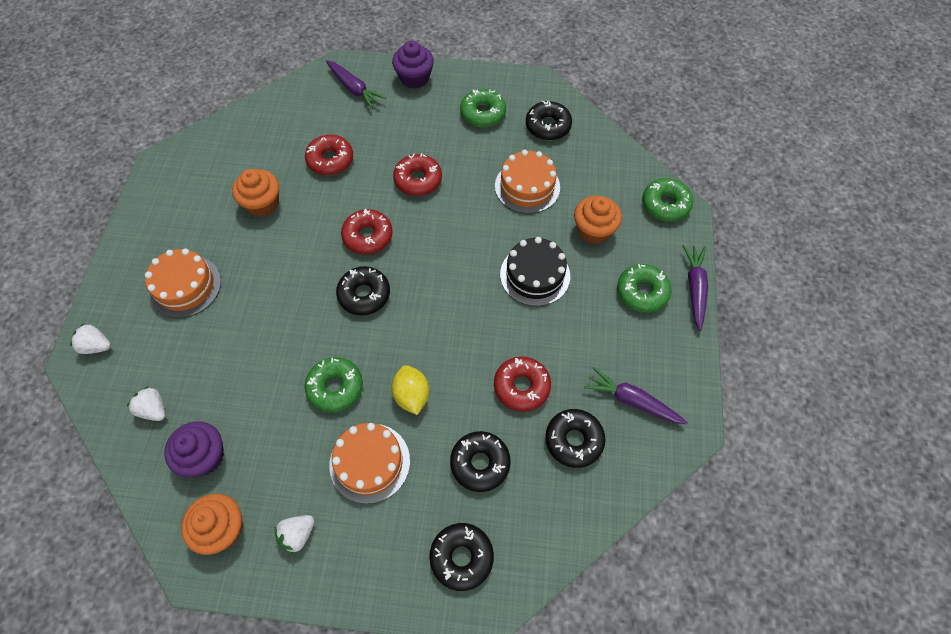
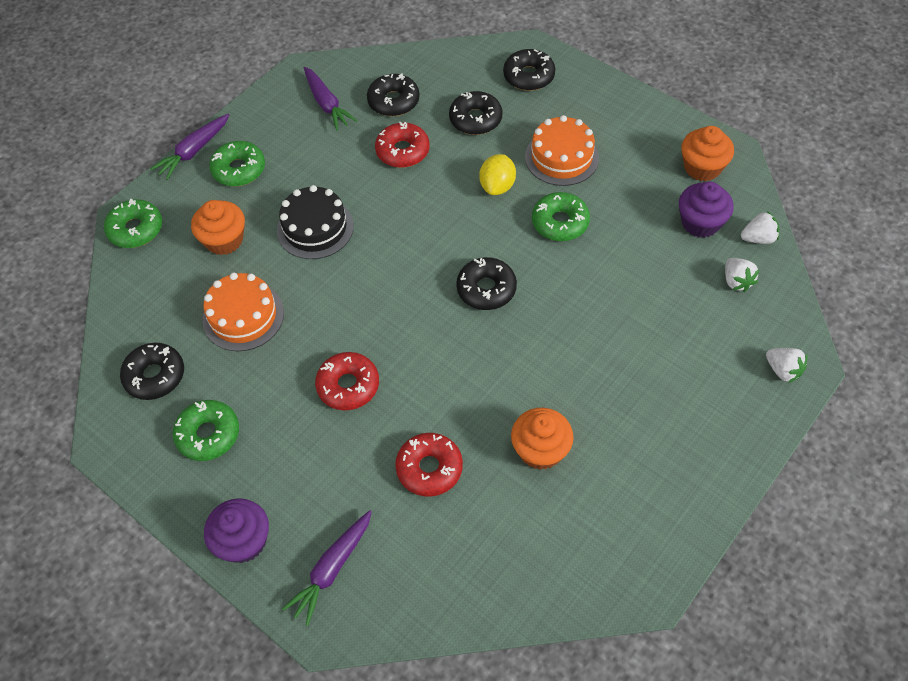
camera: 145 degrees left, 5 degrees down
orange cake [145,249,221,318] -> none
white strawberry [274,515,314,555] -> white strawberry moved to [741,211,779,244]
purple carrot [326,60,386,109] -> purple carrot turned 135 degrees counterclockwise [282,510,372,626]
red donut [341,209,393,255] -> none

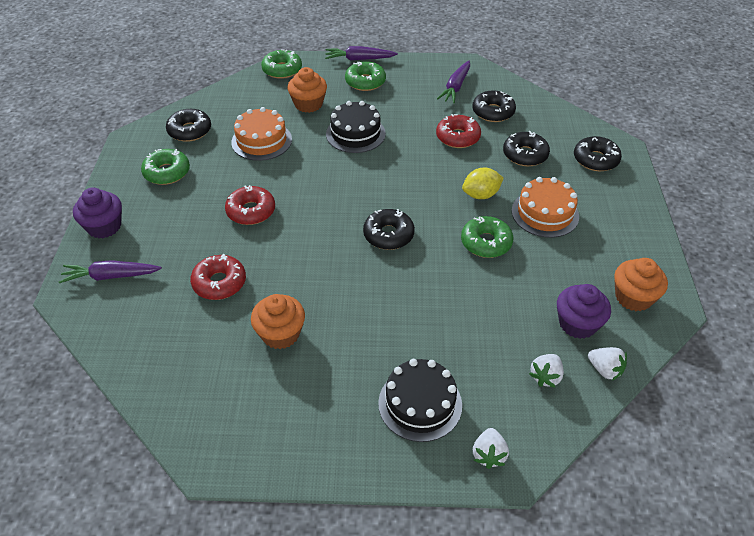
camera: 50 degrees right, 10 degrees down
none -> black cake [378,359,462,442]

